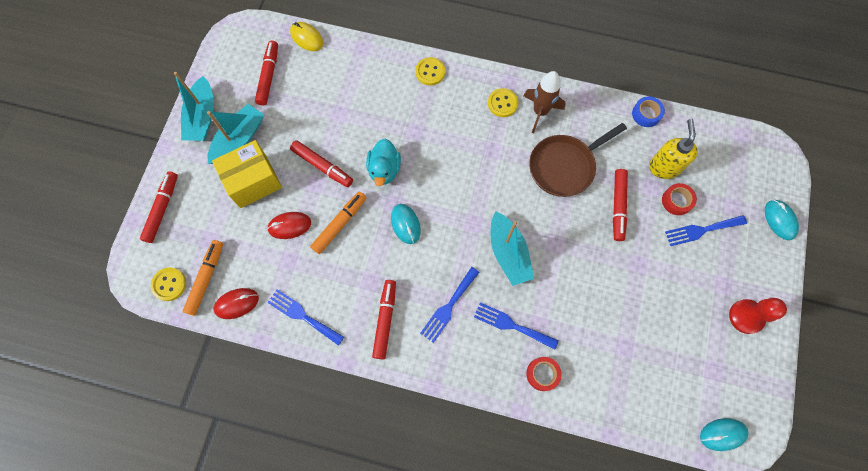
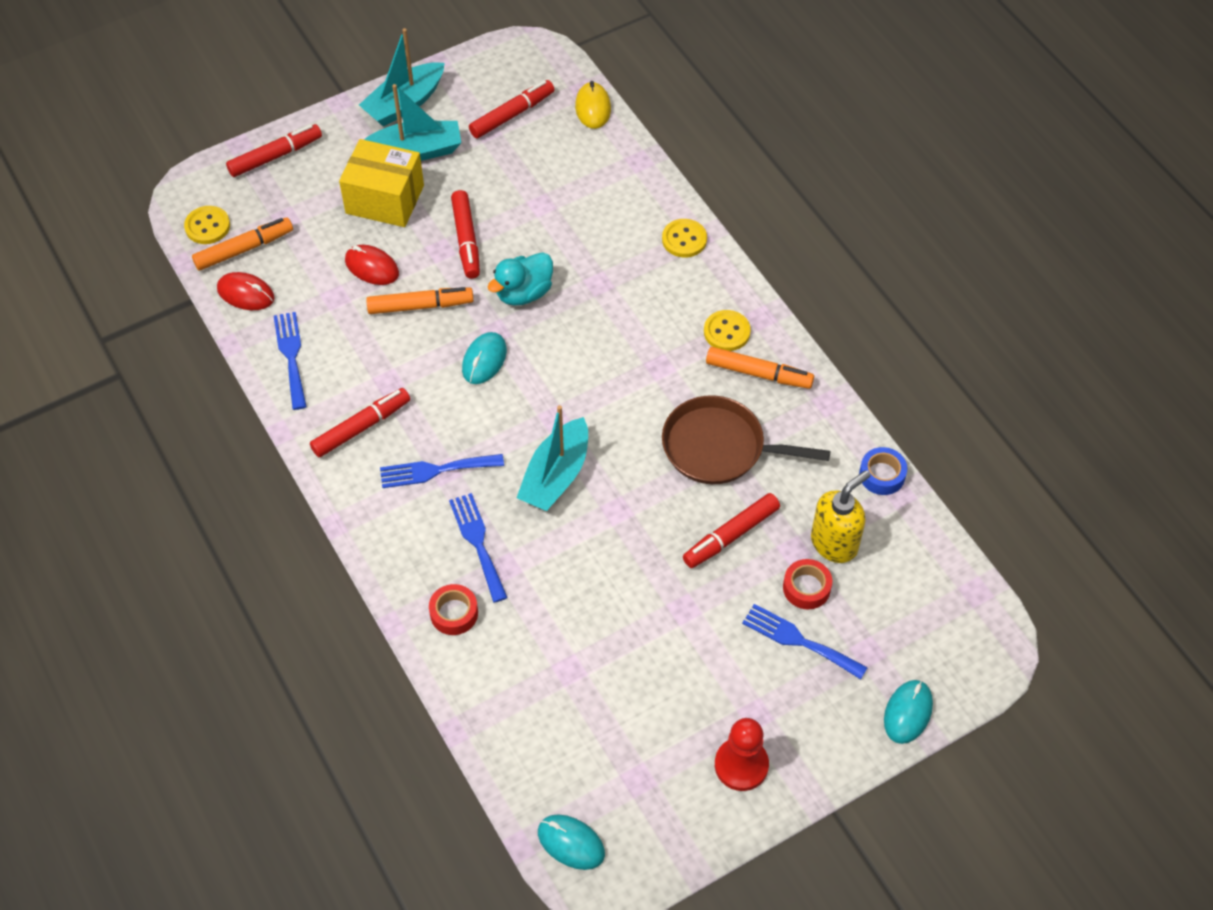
camera: 45 degrees right, 15 degrees down
brown rocket [524,71,566,133] -> orange marker [706,347,814,389]

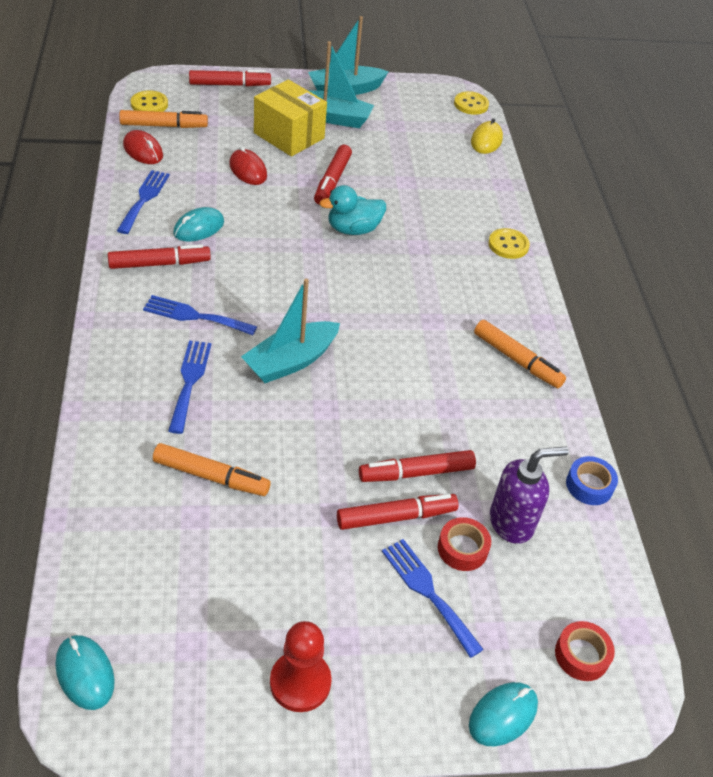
camera: 20 degrees right, 10 degrees down
orange marker [366,287,474,314] -> orange marker moved to [153,443,271,496]
red tape [429,584,478,635] -> red tape moved to [555,621,615,681]
turquoise mouse [462,332,507,384] -> turquoise mouse moved to [173,207,224,242]
red marker [469,80,554,138] -> red marker moved to [337,494,459,530]
brown pan [662,395,831,484] -> none
yellow button [704,310,751,351] -> yellow button moved to [454,91,489,115]
yellow soap dispenser [811,470,871,563] -> purple soap dispenser [490,447,568,544]

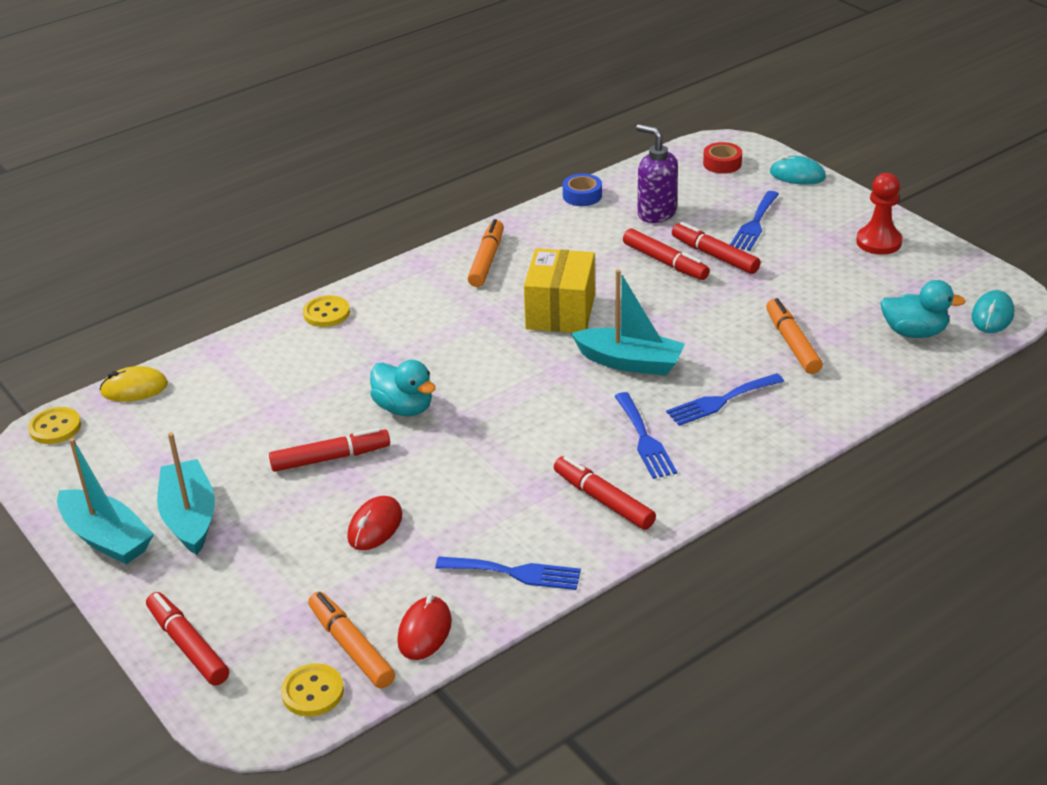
camera: 115 degrees left, 10 degrees down
blue fork [117,170,170,234] -> blue fork turned 150 degrees counterclockwise [435,557,581,590]
turquoise mouse [173,207,224,242] -> none
yellow box [254,80,327,156] -> yellow box moved to [524,248,595,333]
red tape [438,517,491,571] -> none
none -> turquoise duck [880,280,966,338]

